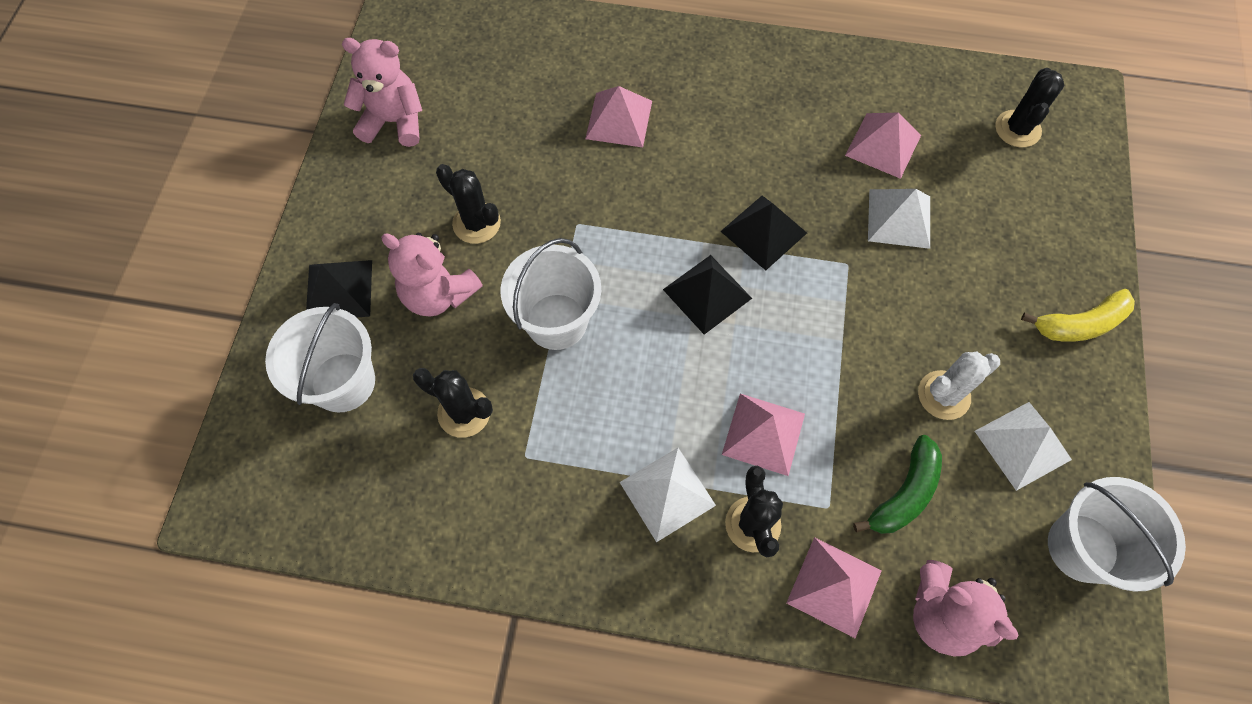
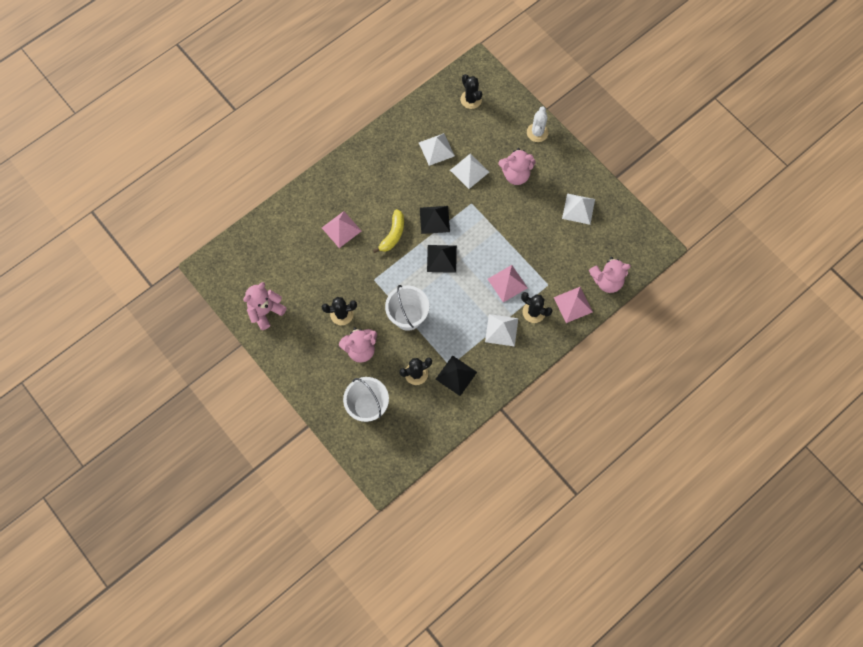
camera: 50 degrees left, 5 degrees up
black pyramid [306,260,372,318] -> black pyramid moved to [436,355,477,396]
pink pyramid [845,113,921,179] -> white pyramid [419,133,455,166]
green banana [853,435,942,534] -> none
white cactus [918,352,1000,420] -> white cactus moved to [527,106,549,142]
yellow banana [1021,289,1135,342] -> yellow banana moved to [373,209,404,253]
white bucket [1048,477,1186,591] -> none
none -> pink teddy bear [498,148,536,185]

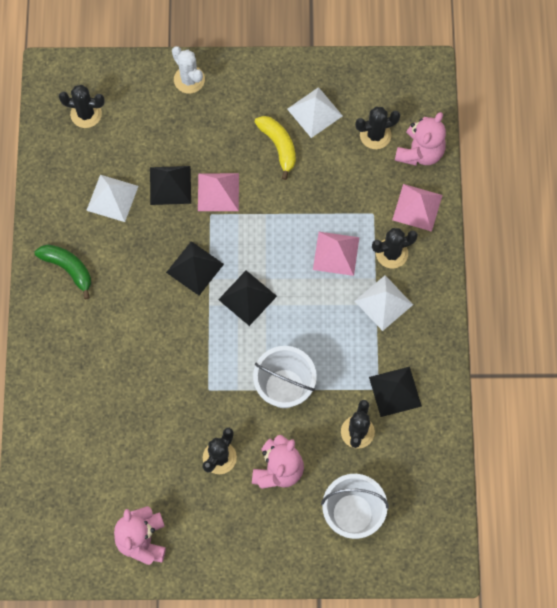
camera: 50 degrees left, 0 degrees up
pink pyramid [322,211,361,248] -> pink pyramid moved to [198,173,239,211]
yellow banana [373,209,404,253] -> yellow banana moved to [255,116,296,180]
white pyramid [450,153,489,189] -> black pyramid [150,166,191,205]
pink teddy bear [498,148,536,185] -> none
none -> green banana [35,244,91,299]
none -> black cactus [355,107,400,149]

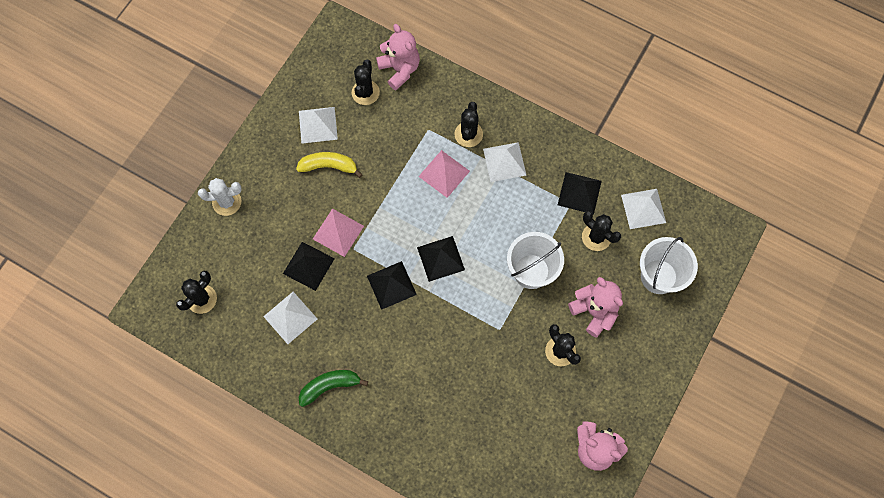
camera: 60 degrees left, 0 degrees up
pink pyramid [392,184,442,232] -> none
none -> white pyramid [621,189,666,229]

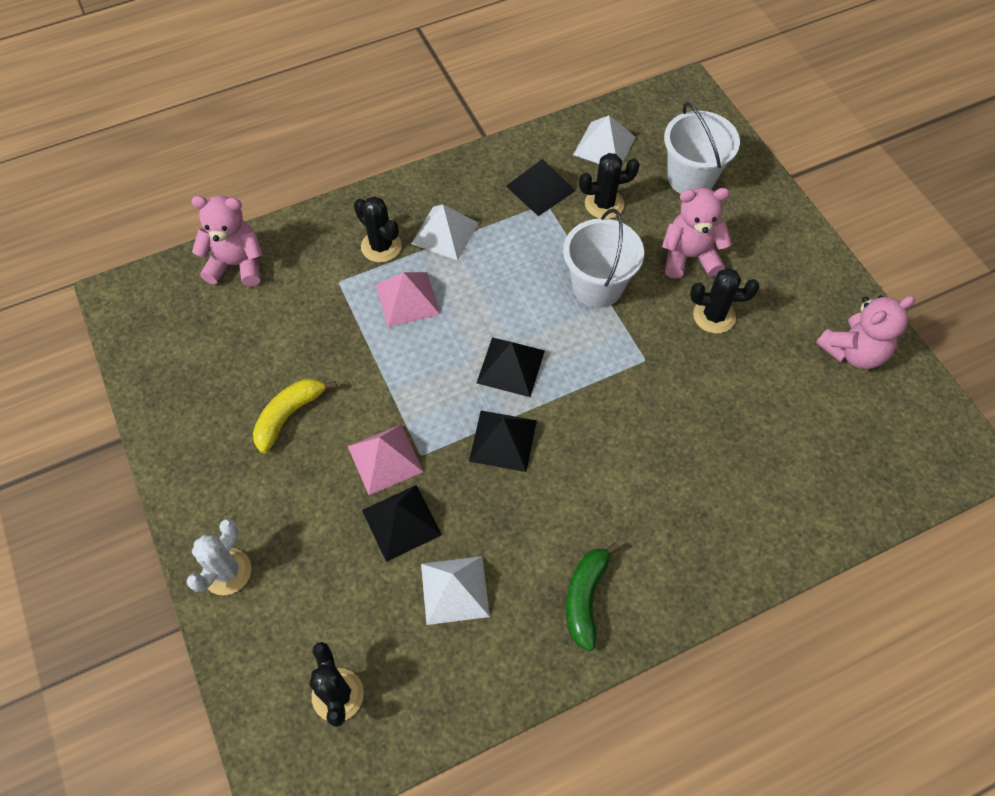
camera: 55 degrees left, 10 degrees down
white pyramid [299,107,338,144] -> none
black cactus [352,60,380,105] -> none

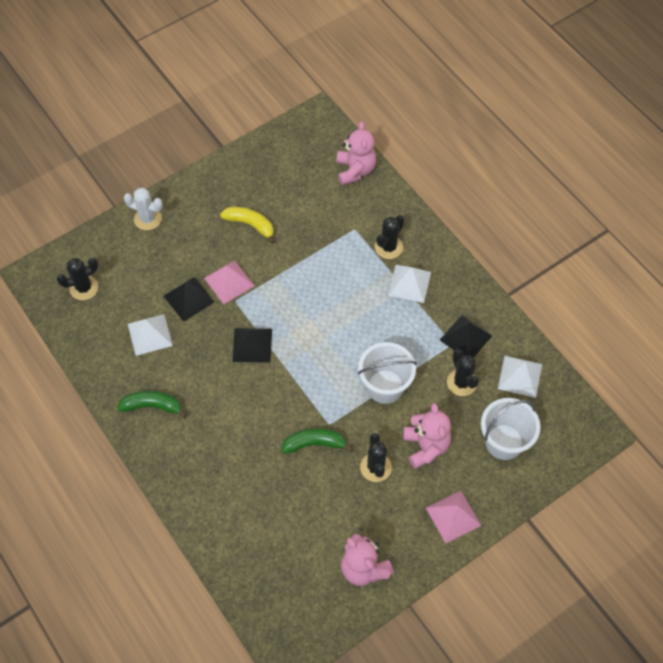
camera: 80 degrees right, 0 degrees up
pink pyramid [376,272,440,327] -> pink pyramid moved to [426,491,481,543]
black pyramid [477,337,545,397] -> none
none -> green banana [281,428,353,454]

